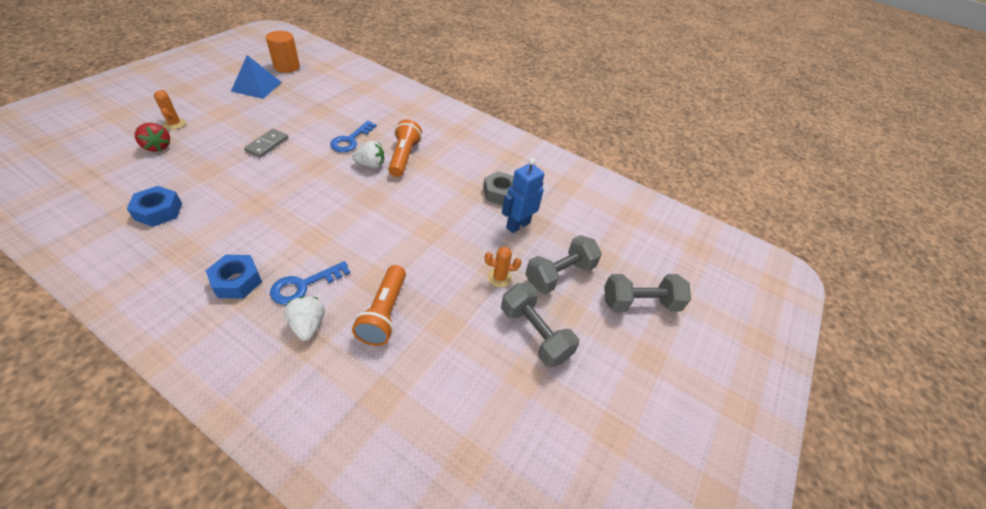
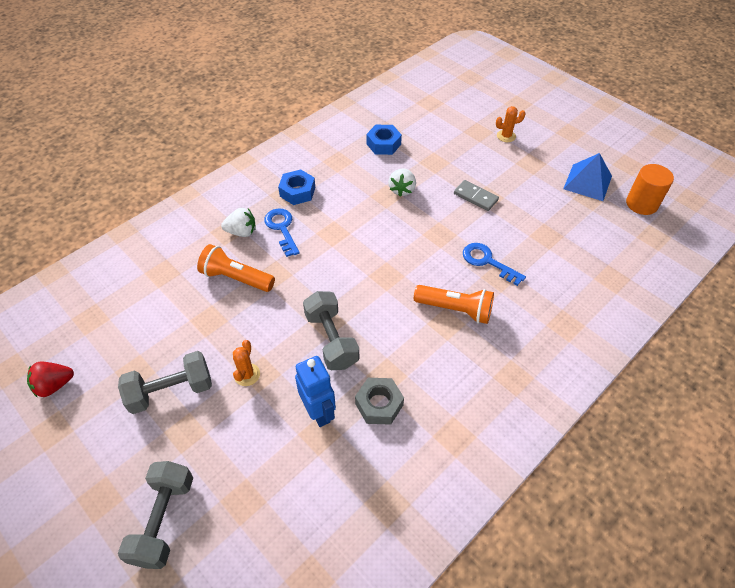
camera: 110 degrees right, 5 degrees up
red strawberry [135,123,170,152] -> red strawberry moved to [27,362,74,397]
white strawberry [352,141,384,168] -> white strawberry moved to [388,169,416,197]
grey dumbbell [525,235,602,294] -> grey dumbbell moved to [303,291,359,370]

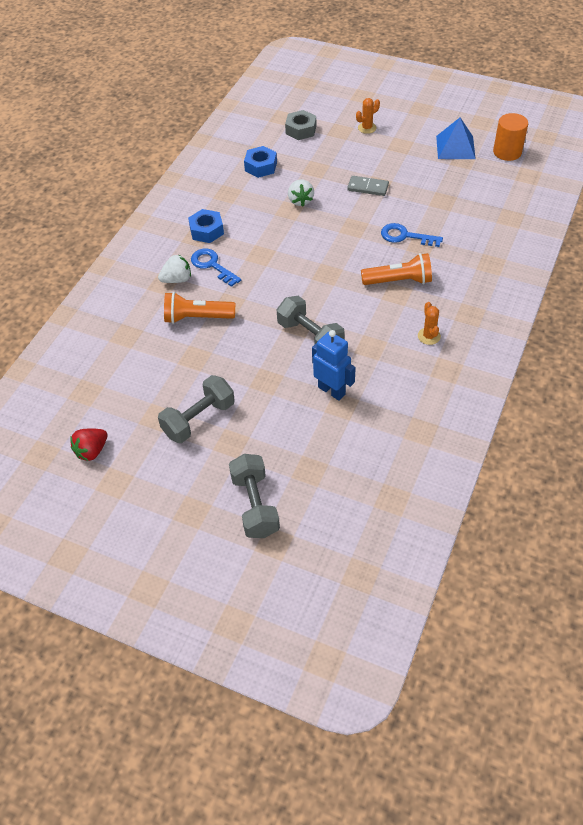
camera: 20 degrees left, 0 degrees up
orange cactus [233,340,260,386] -> orange cactus moved to [418,302,441,345]
grey nut [355,378,404,425] -> grey nut moved to [285,110,316,140]

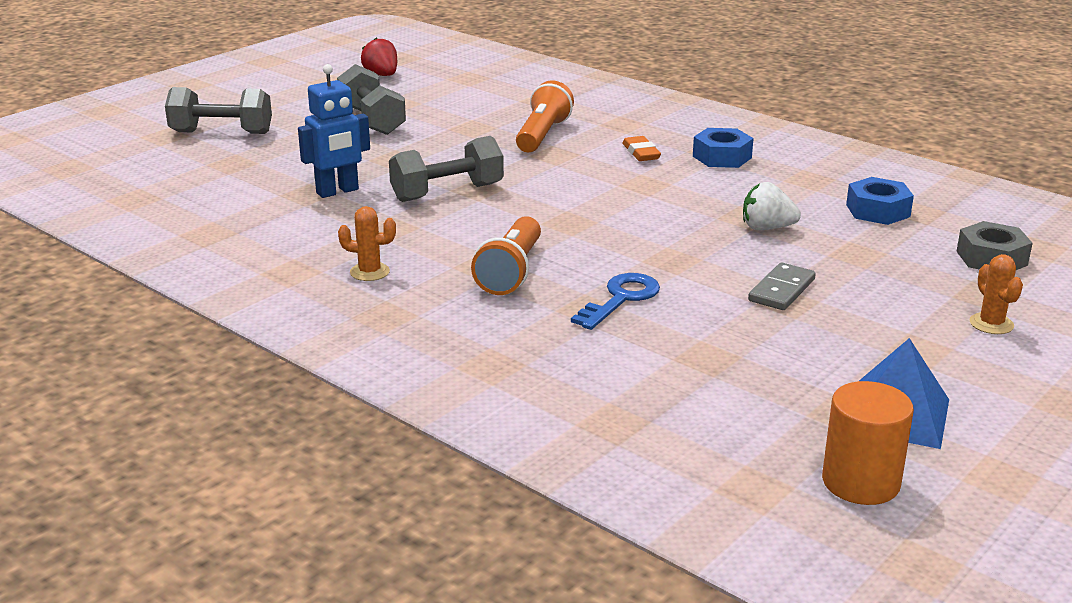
camera: 105 degrees right, 25 degrees down
white strawberry [158,254,191,283] -> none
blue key [191,249,241,287] -> orange eraser [622,136,661,161]

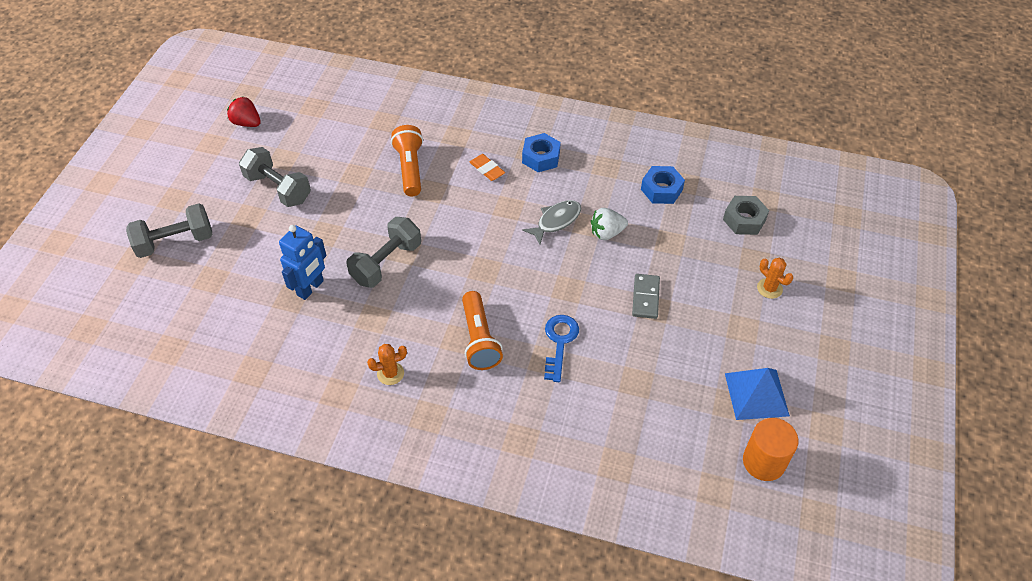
camera: 25 degrees left, 25 degrees up
none -> grey fish [522,200,581,244]

